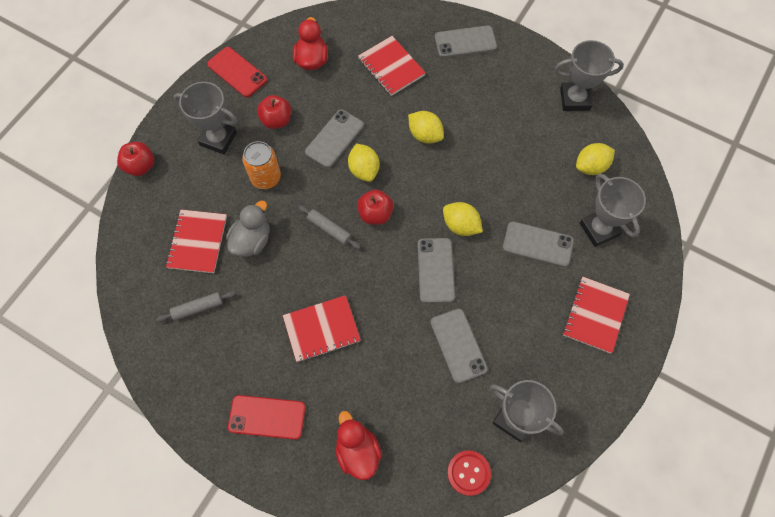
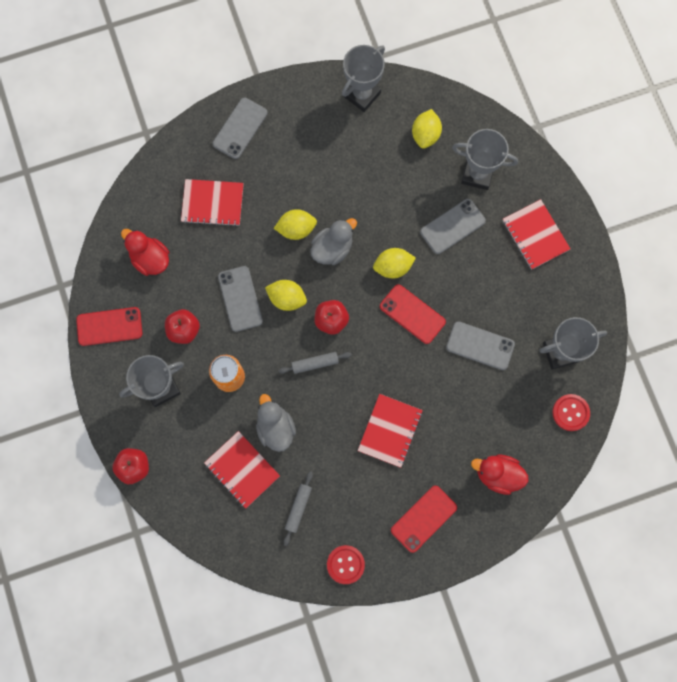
camera: 50 degrees left, 10 degrees up
grey phone [418,238,455,303] -> red phone [380,284,446,344]
none -> grey duck [311,218,357,265]
none -> red button [327,545,365,584]

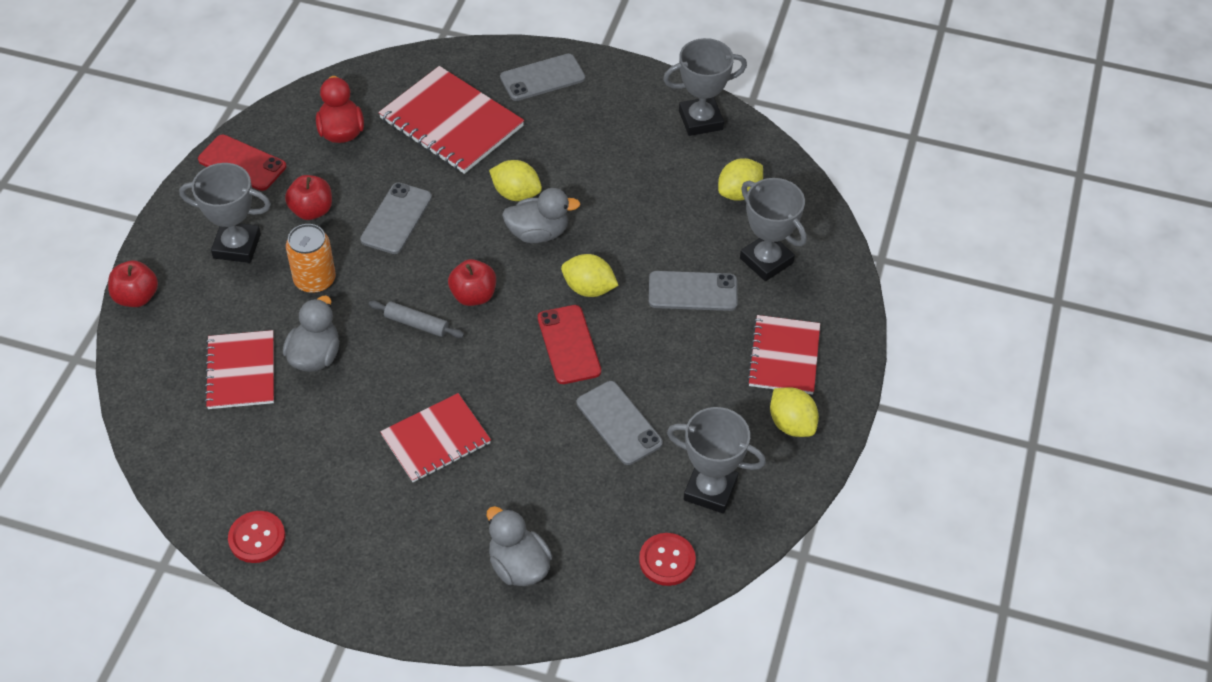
camera: 35 degrees right, 25 degrees down
red notebook [181,179,244,226] -> red notebook [378,66,524,174], size x1.52
yellow lemon [265,280,307,311] -> yellow lemon moved to [770,387,819,437]
grey rolling pin [283,471,313,546] -> none
red phone [391,486,457,553] -> none
red duck [471,454,529,495] -> grey duck [487,506,552,586]

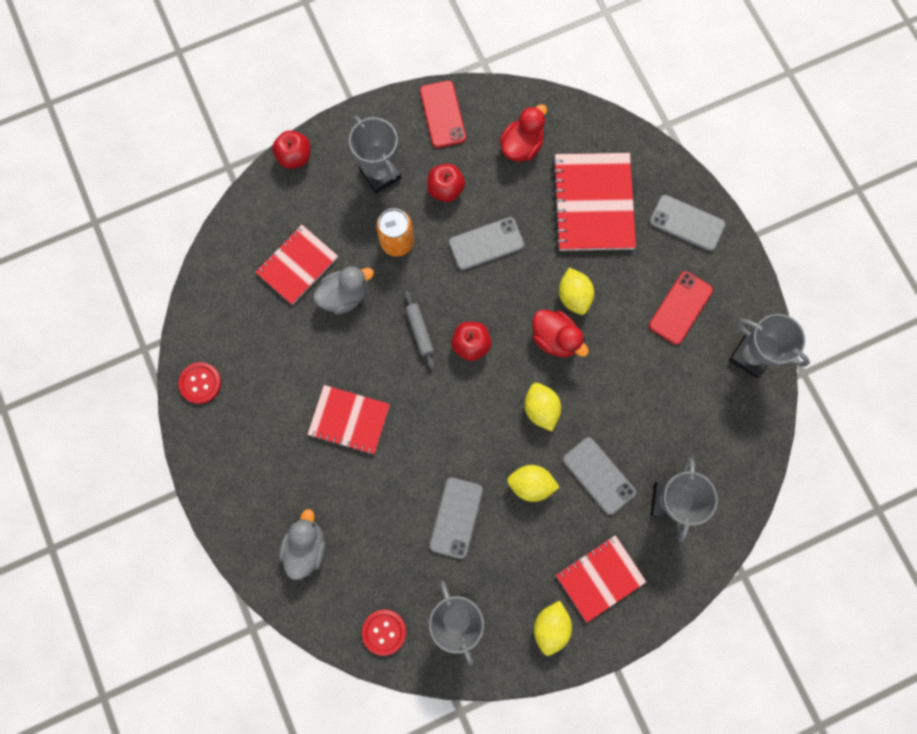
camera: 50 degrees right, 25 degrees up
grey duck [502,188,581,243] -> red duck [532,310,589,357]
red phone [538,305,601,384] -> red phone moved to [649,271,713,345]
yellow lemon [718,158,763,201] -> yellow lemon moved to [507,465,560,502]

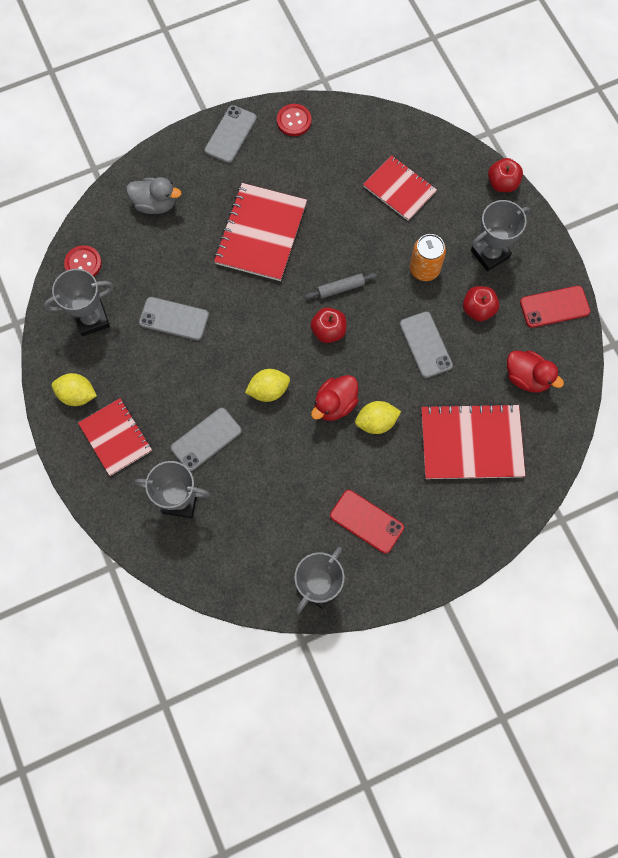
camera: 90 degrees right, 5 degrees down
red notebook [307,385,390,455] -> red notebook [214,183,307,281], size x1.52
grey duck [313,266,374,315] -> none
yellow lemon [507,465,560,502] -> none
grey phone [649,195,725,251] -> grey phone moved to [204,105,257,164]

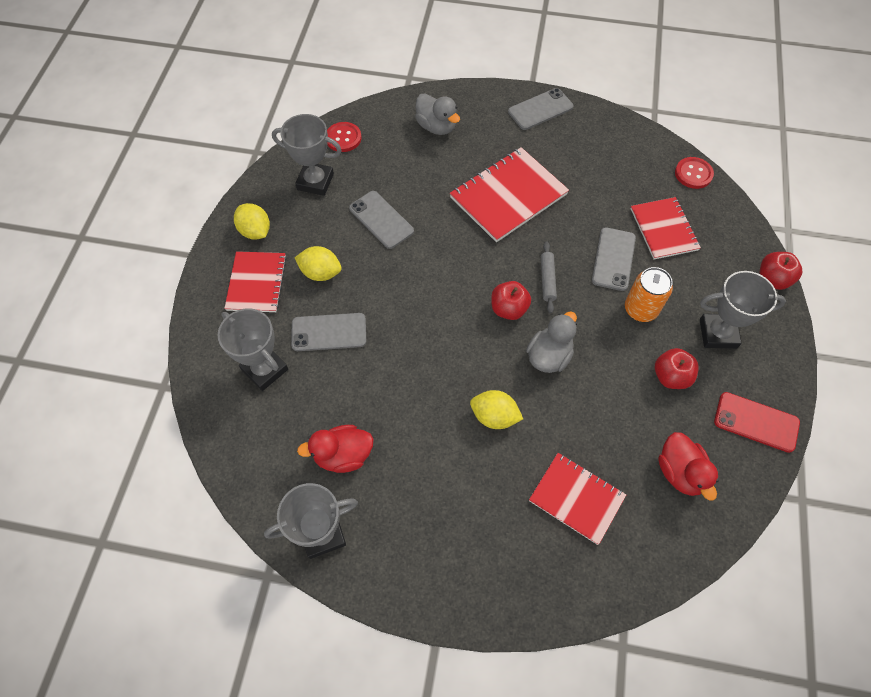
camera: 35 degrees right, 10 degrees down
yellow lemon [245,369,290,402] -> yellow lemon moved to [295,246,342,281]
red button [277,104,312,136] -> red button moved to [675,157,714,189]
grey rolling pin [305,273,377,299] -> grey rolling pin turned 75 degrees clockwise [541,242,557,313]
red duck [311,375,359,421] -> red duck moved to [297,425,373,473]
red phone [330,490,404,554] -> none
grey phone [399,311,453,378] -> grey phone moved to [592,227,636,291]
red notebook [421,403,525,479] -> red notebook [529,453,626,545], size x0.66
none -> grey duck [526,311,577,373]

